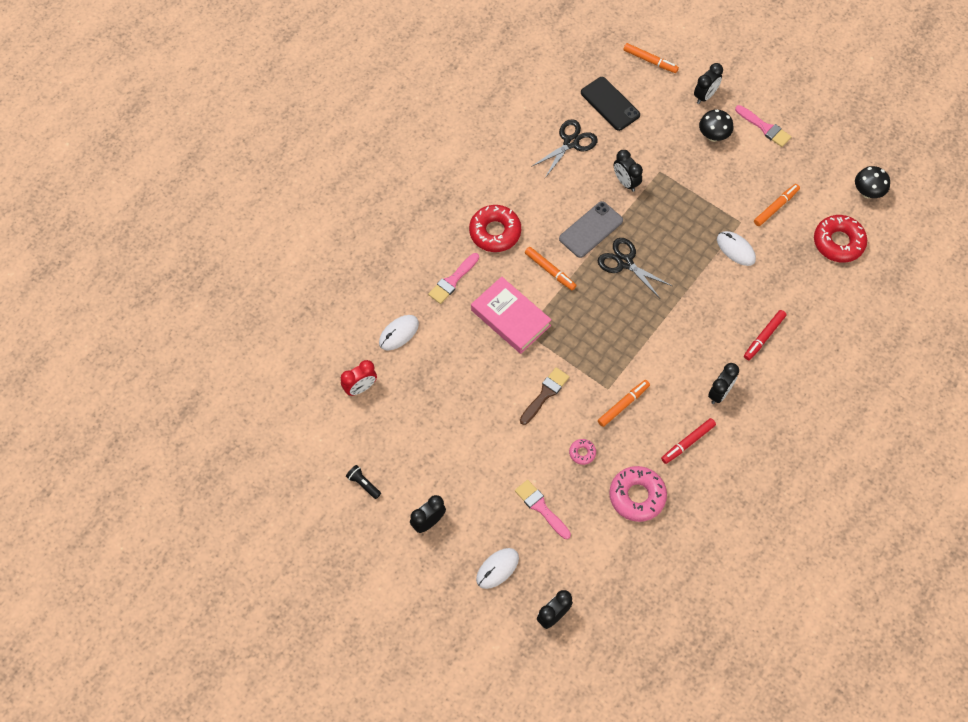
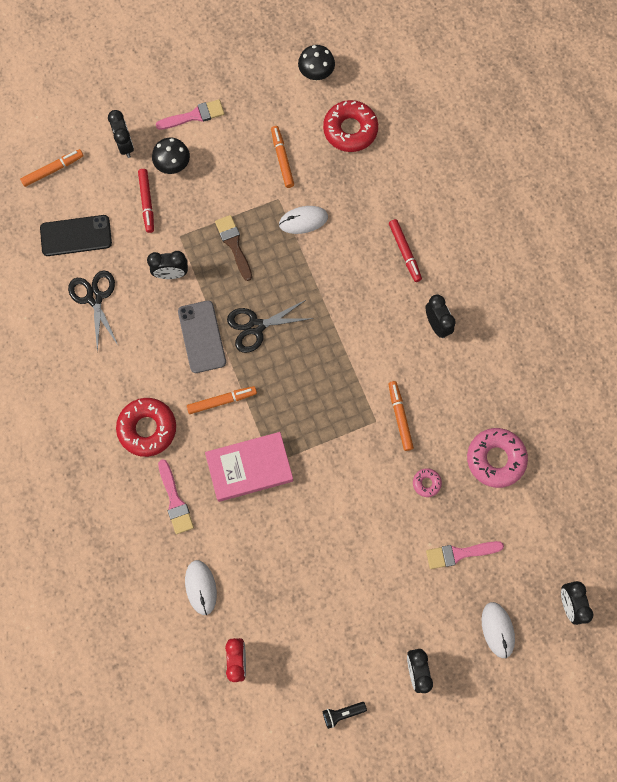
camera: 60 degrees left, 10 degrees up
brown brush [520,367,569,425] -> brown brush moved to [215,215,252,281]
red marker [661,418,716,464] -> red marker moved to [138,169,154,233]

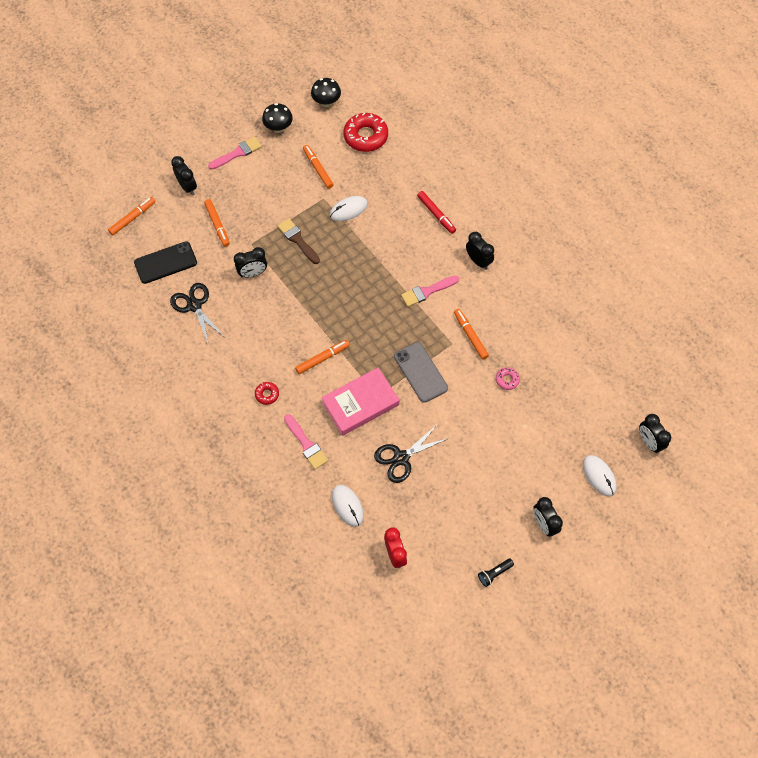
camera: 15 degrees left, 10 degrees down
red donut [116,398,176,457] -> red donut [255,382,279,405], size x0.48
red marker [138,169,154,233] -> orange marker [204,199,230,247]
black mushroom [152,138,190,174] -> black mushroom moved to [262,103,293,133]
grey phone [178,300,226,373] -> grey phone moved to [394,342,448,403]
black scissors [227,300,314,353] -> black scissors moved to [374,424,449,483]
pink brush [426,541,504,569] -> pink brush moved to [401,276,459,307]
pink donut [467,428,528,488] -> none

